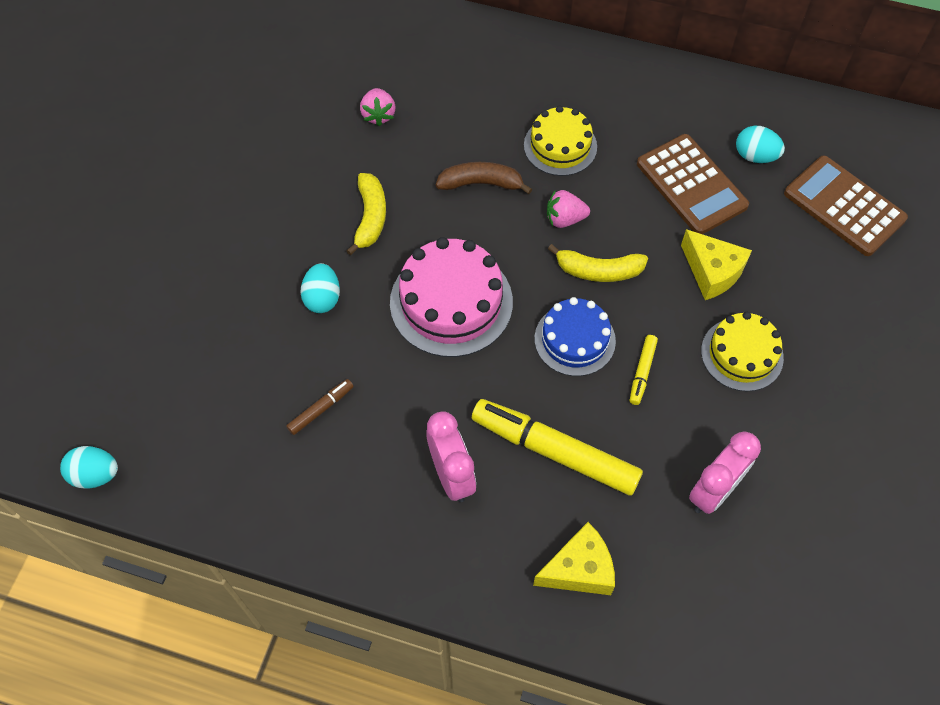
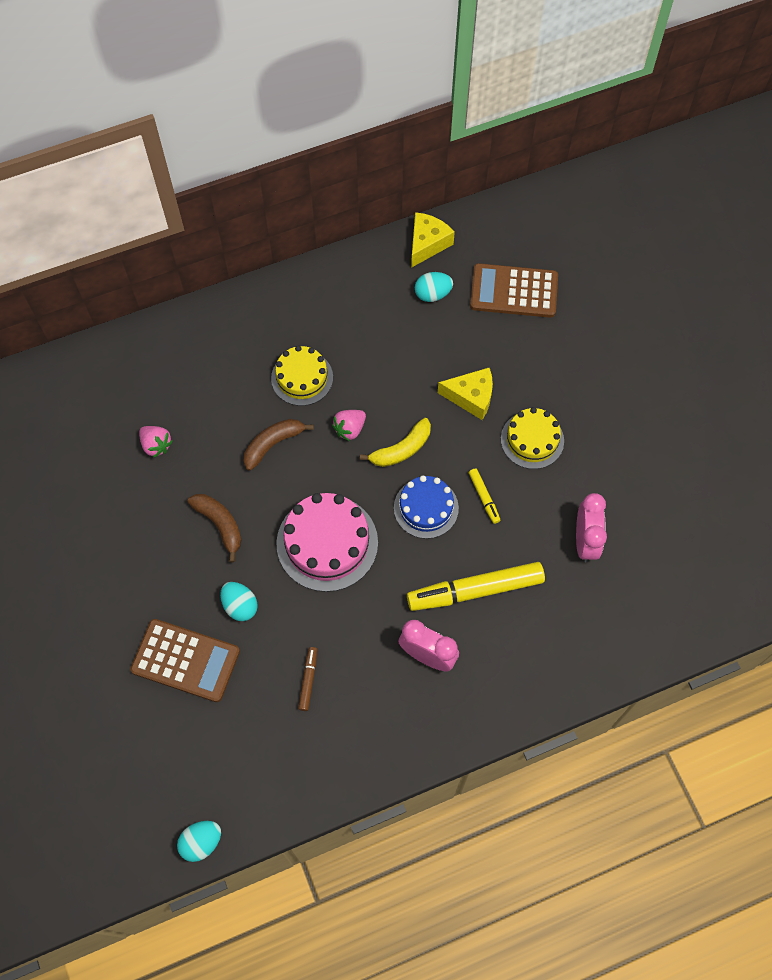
camera: 40 degrees left, 5 degrees up
yellow banana [347,173,386,255] -> brown banana [188,494,241,562]
yellow cheese [533,522,615,595] -> yellow cheese moved to [411,212,455,268]
brown calculator [637,134,749,234] -> brown calculator moved to [130,619,240,702]

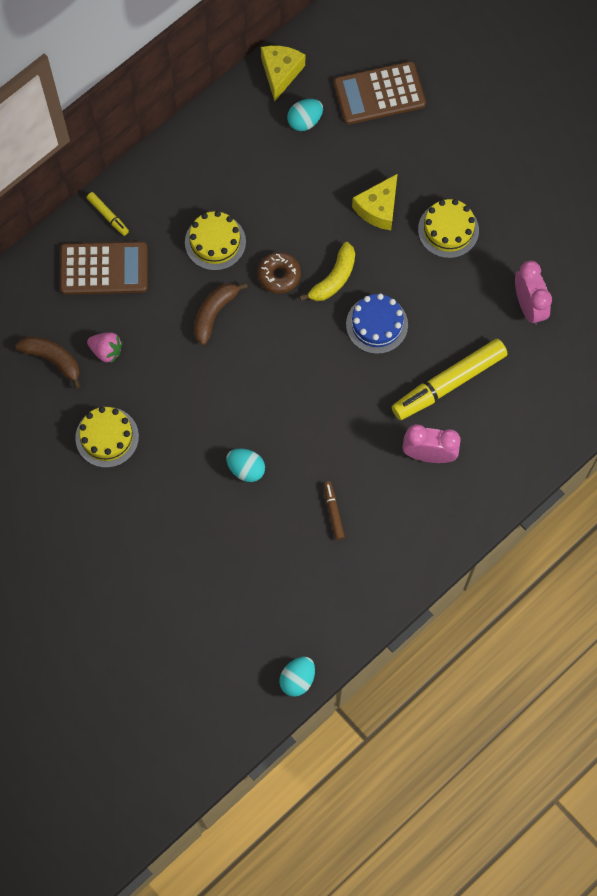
camera: 20 degrees left, 5 degrees up
brown calculator [130,619,240,702] -> brown calculator moved to [60,242,147,295]
brown banana [188,494,241,562] -> brown banana moved to [15,336,81,389]
pink cake [276,493,378,592] -> none
pink strawberry [332,410,366,441] -> brown donut [258,252,301,294]
yellow cheese [438,367,493,420] -> yellow cheese turned 135 degrees clockwise [352,174,398,230]
yellow marker [469,469,501,524] -> yellow marker moved to [87,192,129,236]
none -> yellow cake [75,407,139,468]

